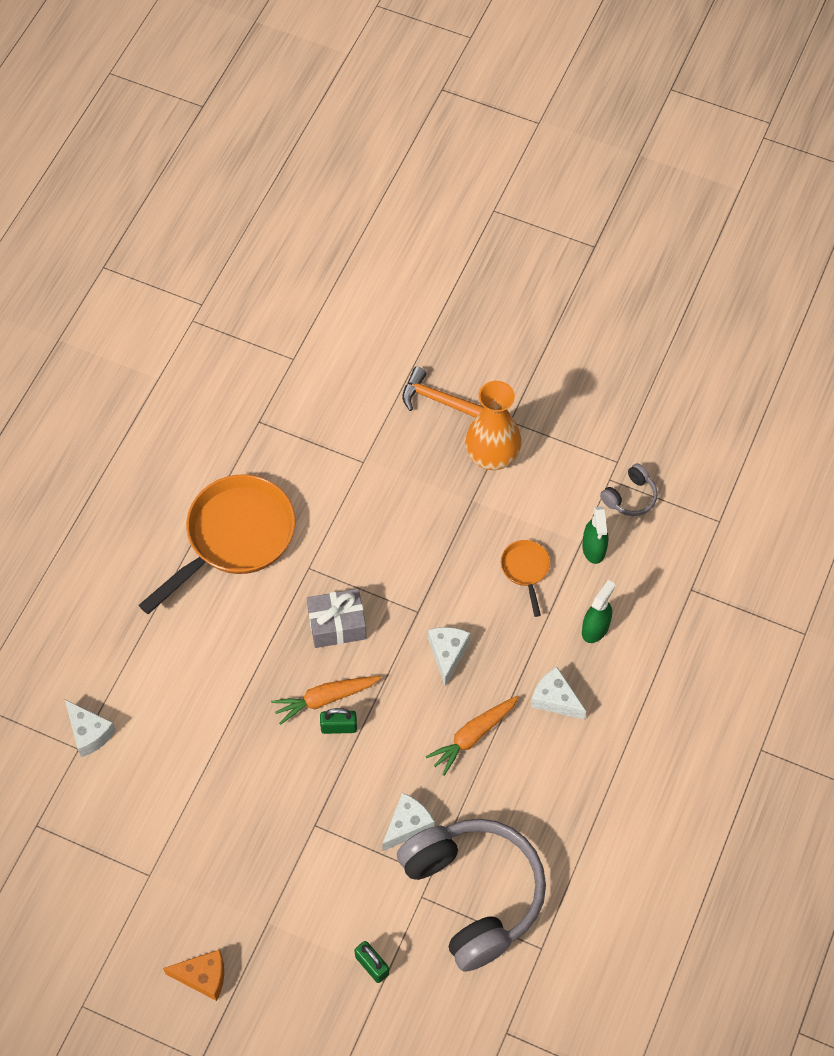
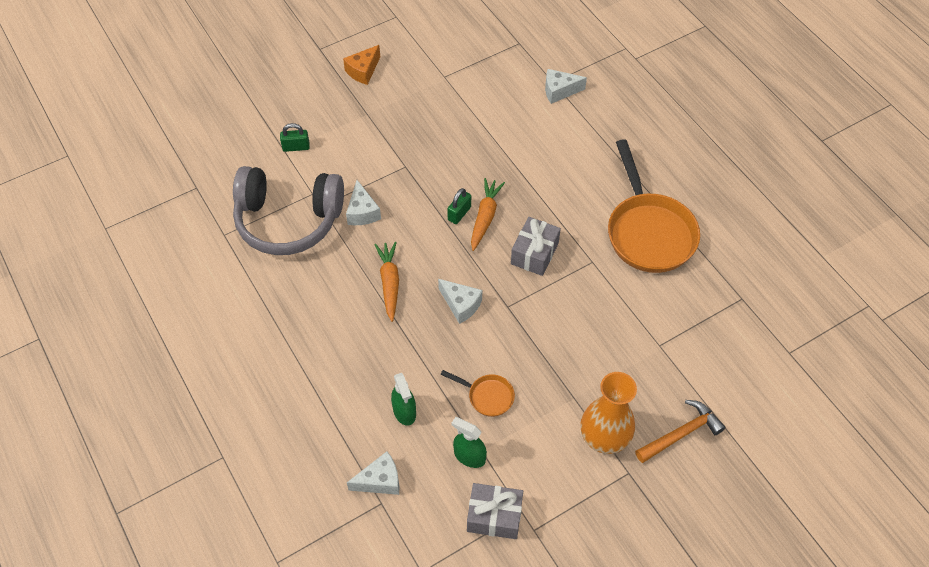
camera: 125 degrees right, 5 degrees down
white cheese [531,667,586,719] -> white cheese moved to [347,451,399,495]
grey headphones [600,463,657,516] -> grey gift [467,483,523,539]

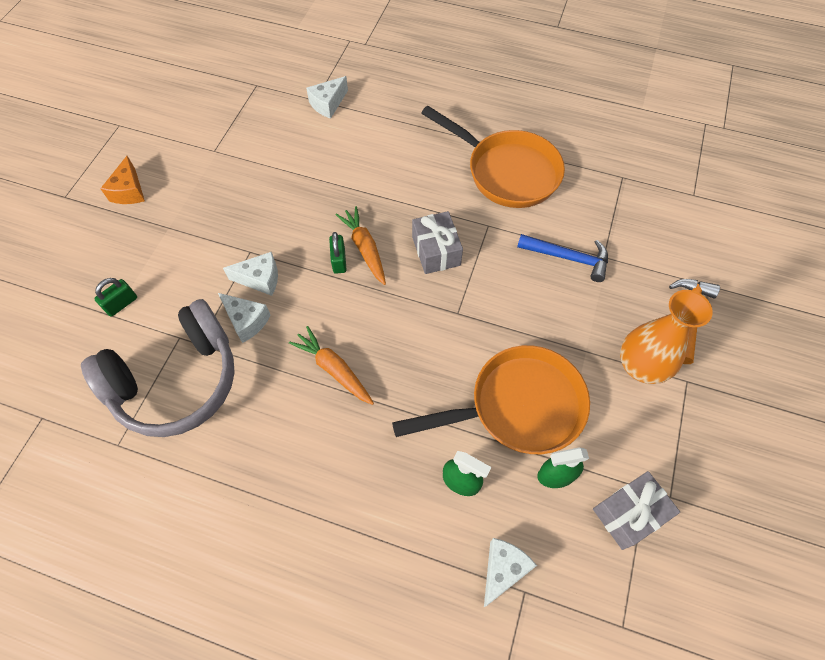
camera: 40 degrees left, 5 degrees up
white cheese [438,279,482,324] -> white cheese moved to [223,252,278,296]
orange pan [440,370,515,417] -> orange pan [392,345,590,454], size x2.20
none -> blue hammer [517,234,608,282]

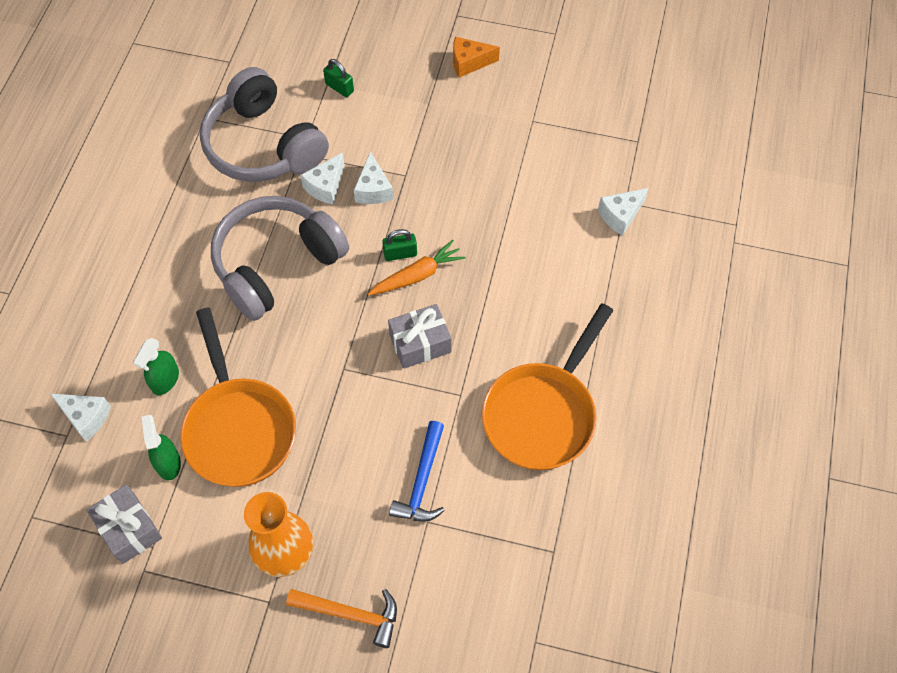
camera: 85 degrees right, 0 degrees up
orange carrot [289,326,374,405] -> grey headphones [211,196,349,321]
white cheese [306,76,348,119] -> white cheese turned 75 degrees counterclockwise [598,188,649,236]

